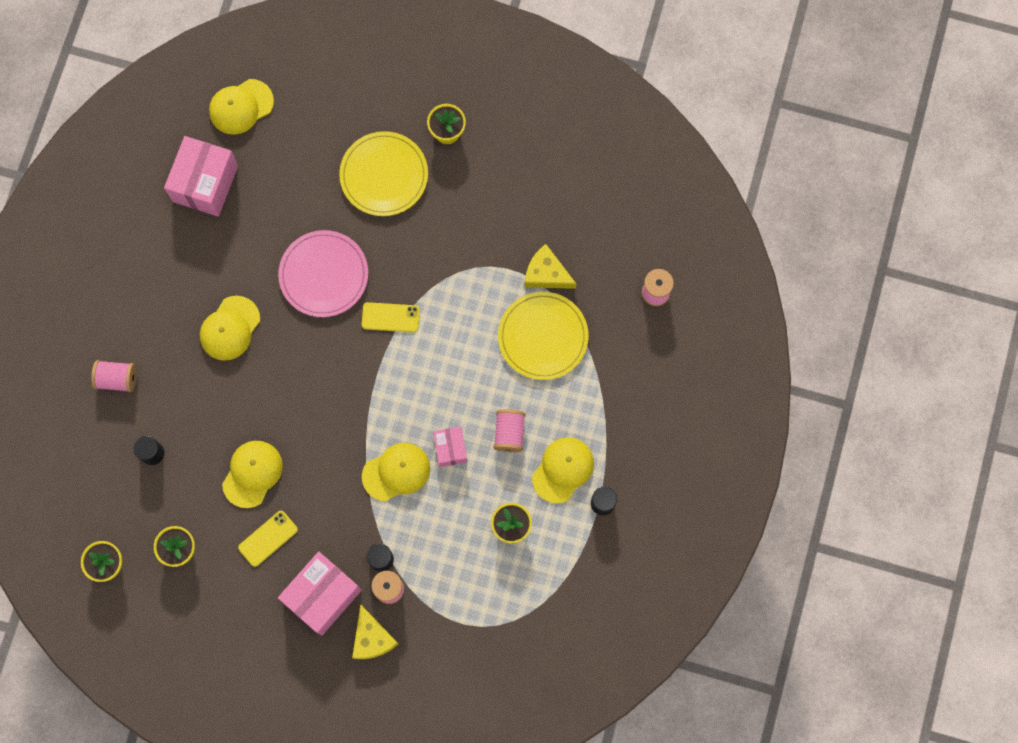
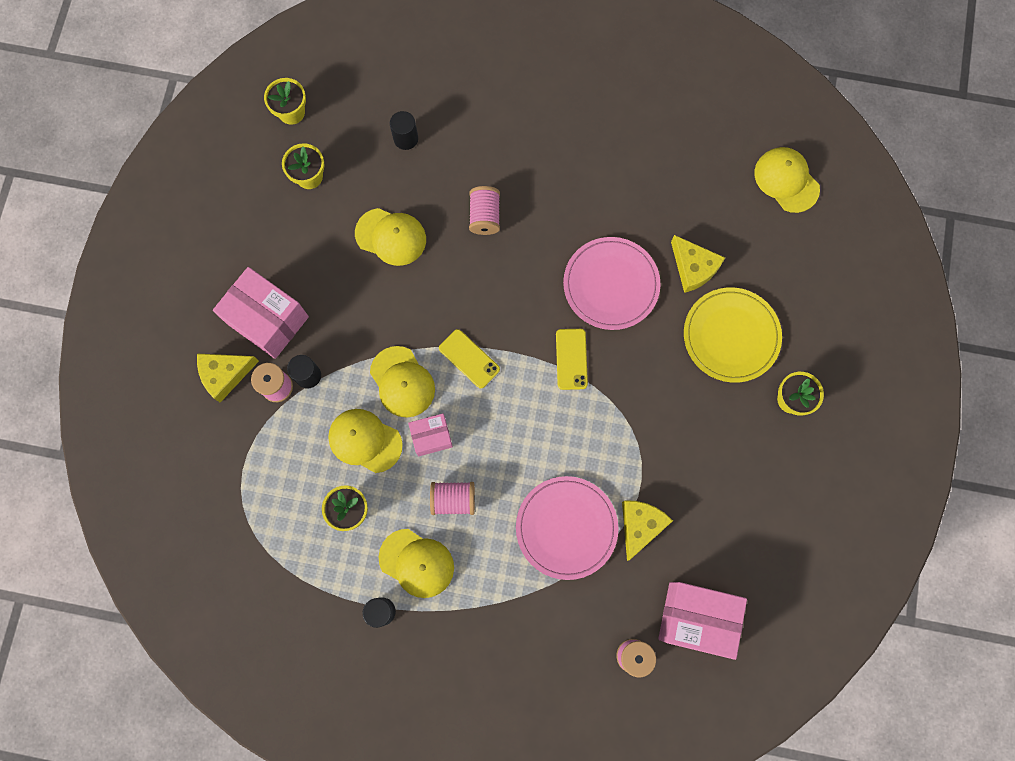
camera: 85 degrees right, 0 degrees up
pink spool [91,360,137,392] -> pink spool moved to [469,186,500,235]
pink box [164,136,238,217] -> pink box moved to [658,582,747,660]
yellow cap [200,296,260,361] -> yellow cap moved to [328,409,403,473]
yellow phone [238,511,298,567] -> yellow phone moved to [439,329,500,388]
yellow plate [498,292,588,380] -> pink plate [516,476,618,580]
none -> yellow cheese [671,235,725,293]

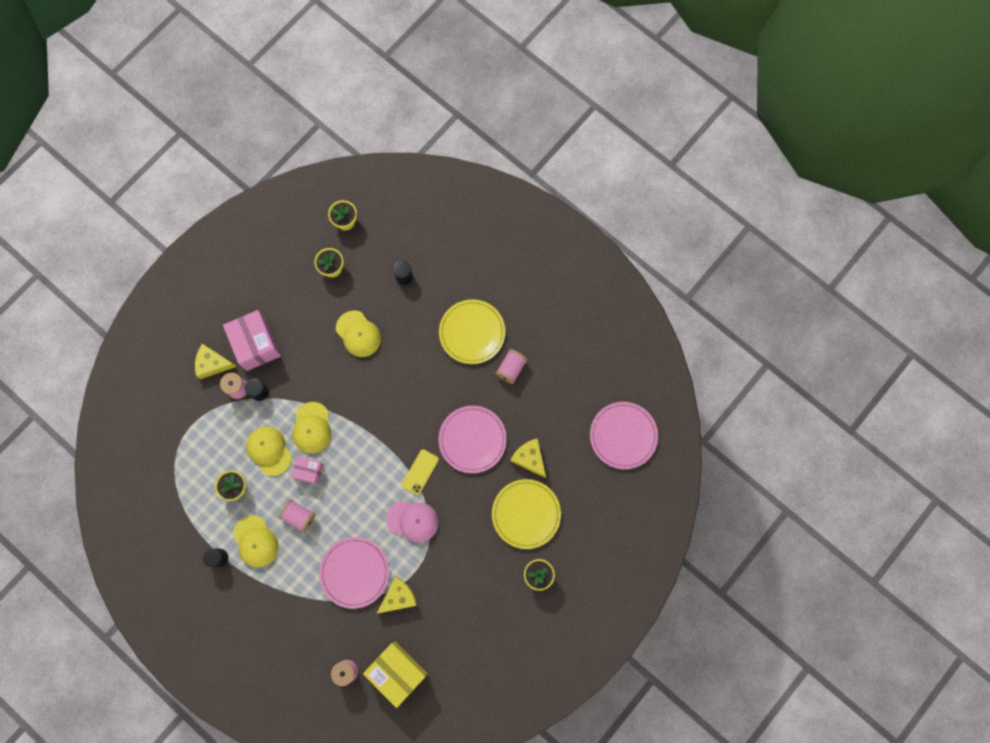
camera: 30 degrees right, 0 degrees up
yellow phone [439,329,500,388] -> none
pink spool [469,186,500,235] -> pink spool moved to [495,349,527,384]
pink box [658,582,747,660] -> yellow box [363,641,428,708]
yellow cheese [671,235,725,293] -> yellow cheese turned 150 degrees clockwise [510,438,546,478]
yellow cap [754,147,820,213] -> pink plate [590,402,658,469]
none -> pink cap [386,501,439,542]
none -> yellow plate [439,299,506,364]

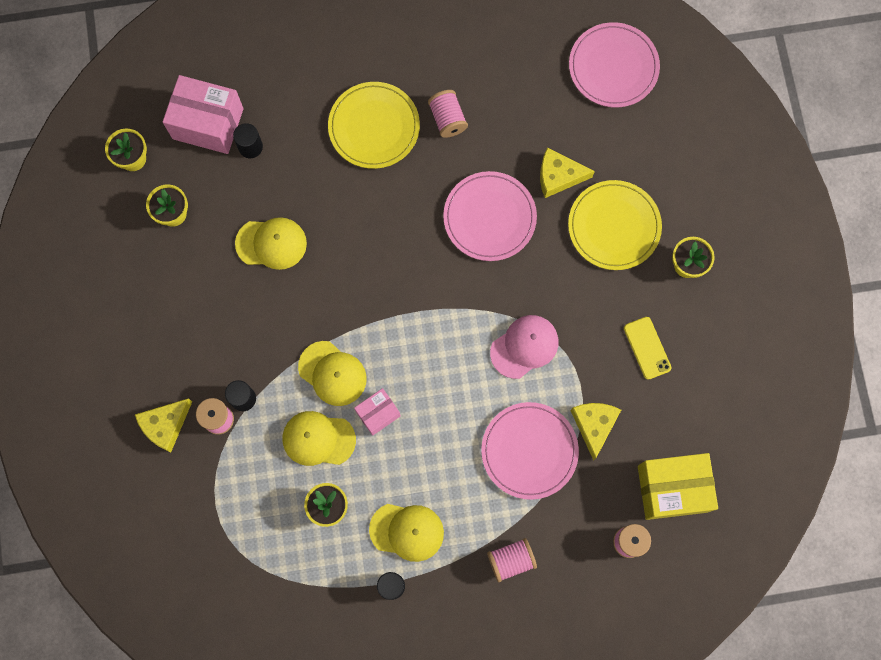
camera: 50 degrees left, 0 degrees up
pink box [223,310,281,371] -> pink box moved to [163,75,244,154]
pink spool [279,499,316,533] -> pink spool moved to [487,538,537,582]
yellow phone [402,449,439,495] -> yellow phone moved to [624,317,671,380]

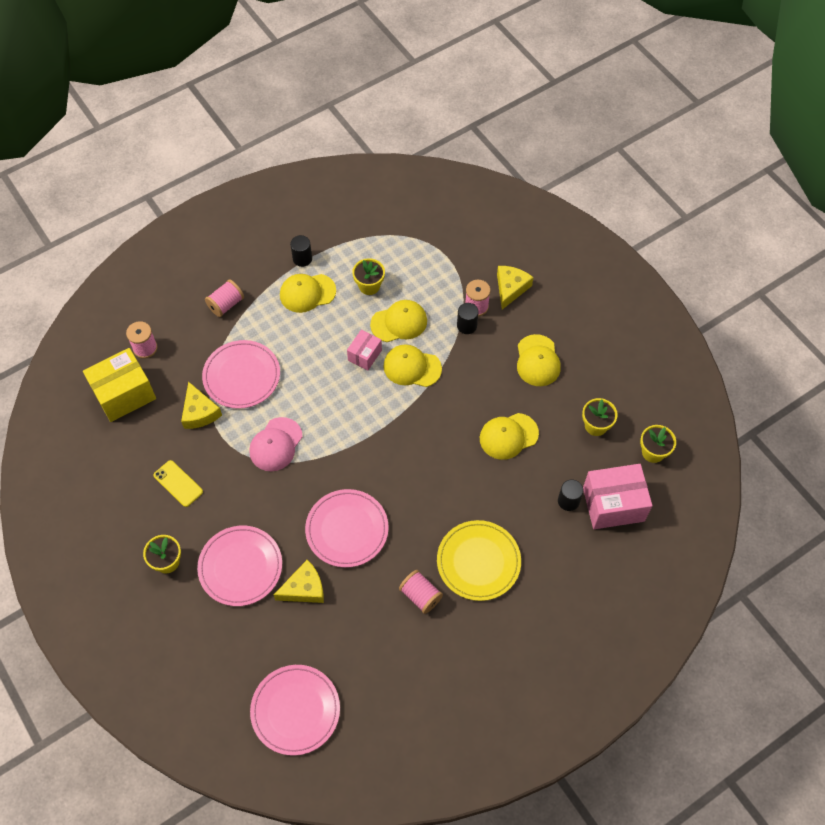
camera: 155 degrees right, 15 degrees down
yellow plate [568,180,662,270] -> pink plate [197,526,282,606]
none -> yellow cap [517,334,561,386]

